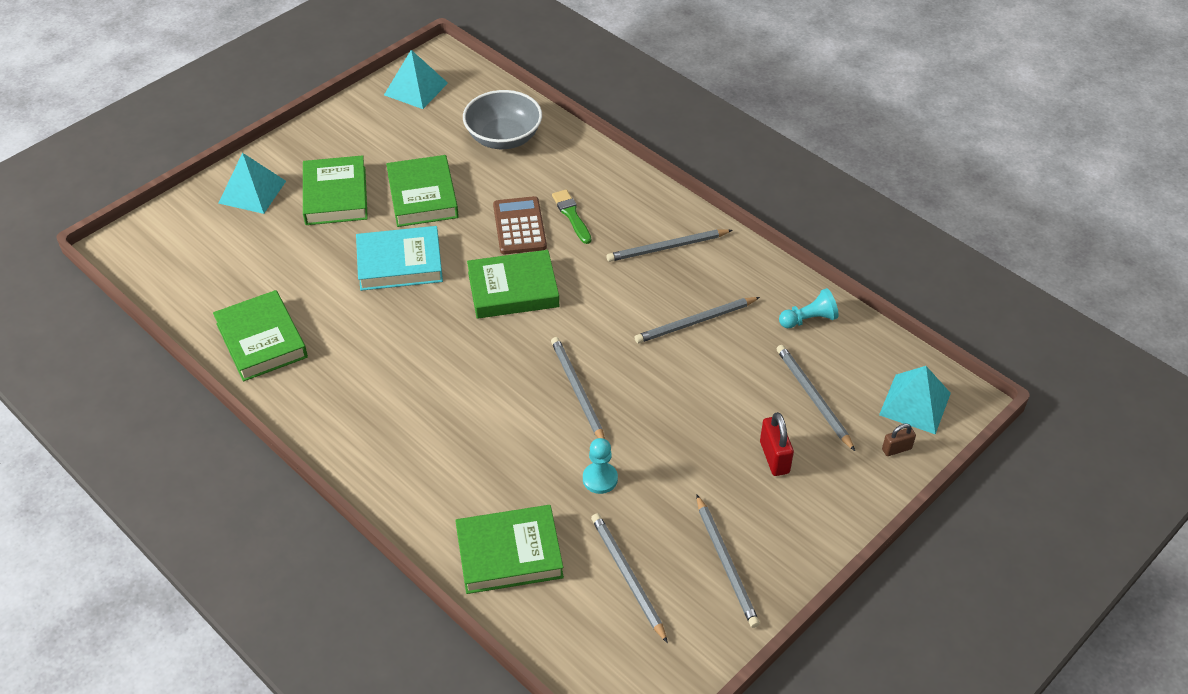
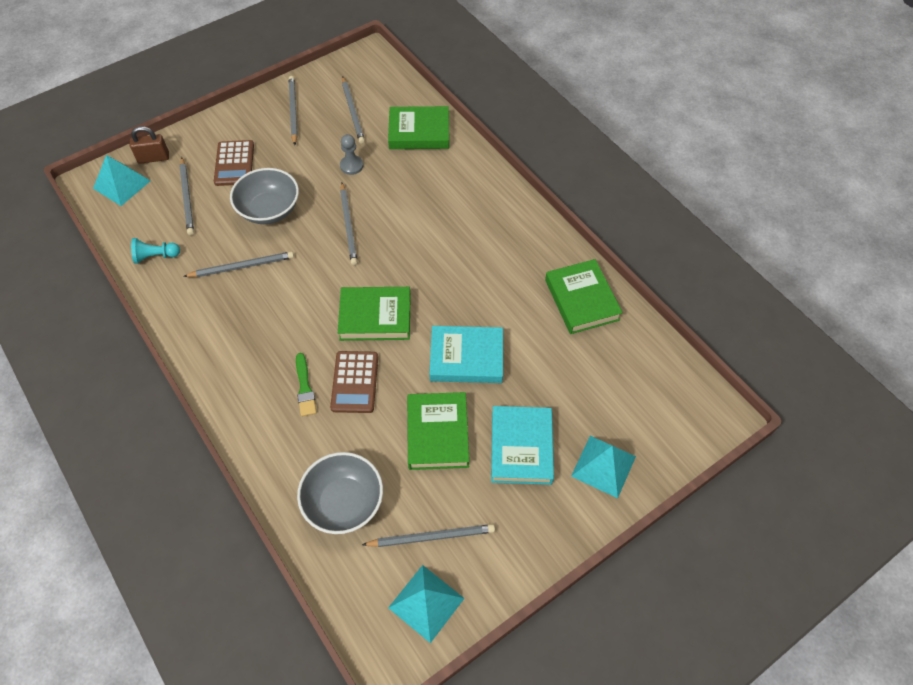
camera: 170 degrees left, 10 degrees up
green book [303,155,368,225] -> turquoise book [491,406,554,485]
turquoise pawn [583,438,618,494] -> grey pawn [340,134,363,175]
grey pencil [606,229,732,262] -> grey pencil moved to [362,524,495,547]
red padlock [760,412,794,476] -> brown calculator [214,140,254,186]
brown padlock [882,424,916,456] -> brown padlock [130,126,169,164], size x1.58
none -> grey bowl [230,168,299,224]

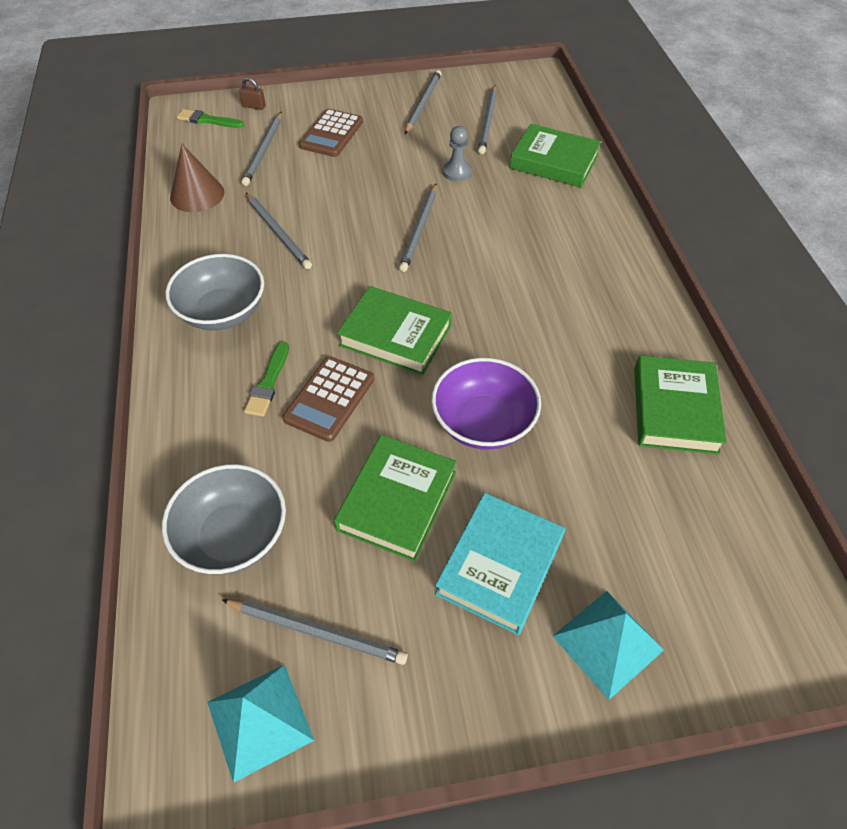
camera: 25 degrees right, 5 degrees down
turquoise pyramid [93,155,150,206] -> green brush [177,109,245,128]
brown padlock [130,126,169,164] -> brown padlock [239,77,266,110], size x0.63
turquoise pawn [131,238,180,263] -> brown cone [170,144,224,212]
grey pencil [183,251,294,277] -> grey pencil turned 45 degrees clockwise [246,193,312,269]
grey bowl [230,168,299,224] -> grey bowl moved to [165,254,264,330]
turquoise book [429,326,503,383] -> purple bowl [431,358,541,450]

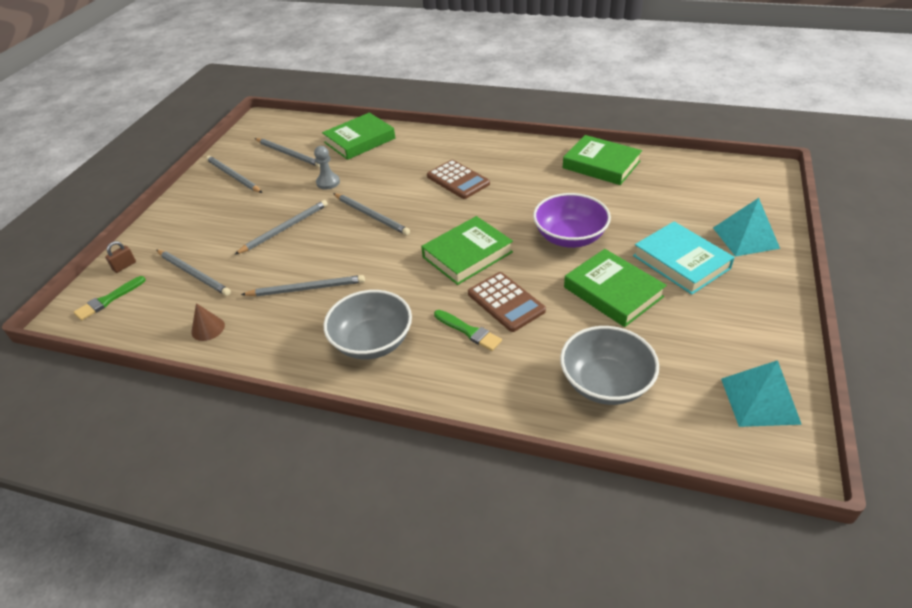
camera: 60 degrees left, 10 degrees down
brown cone [170,144,224,212] -> brown cone [191,303,225,341], size x0.61
grey pencil [222,599,408,665] -> grey pencil moved to [234,200,328,255]
brown calculator [299,109,363,157] -> brown calculator moved to [427,160,490,199]

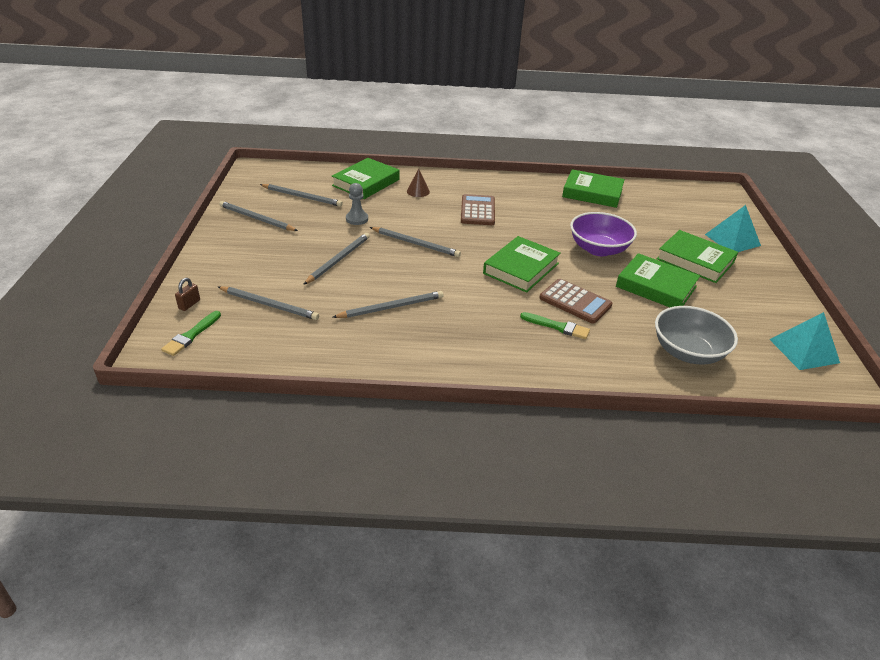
camera: 20 degrees left, 5 degrees down
brown cone [191,303,225,341] -> brown cone moved to [407,169,430,197]
grey bowl [324,290,412,360] -> none
brown calculator [427,160,490,199] -> brown calculator turned 120 degrees counterclockwise [461,194,495,225]
turquoise book [633,222,735,295] -> green book [656,230,738,283]

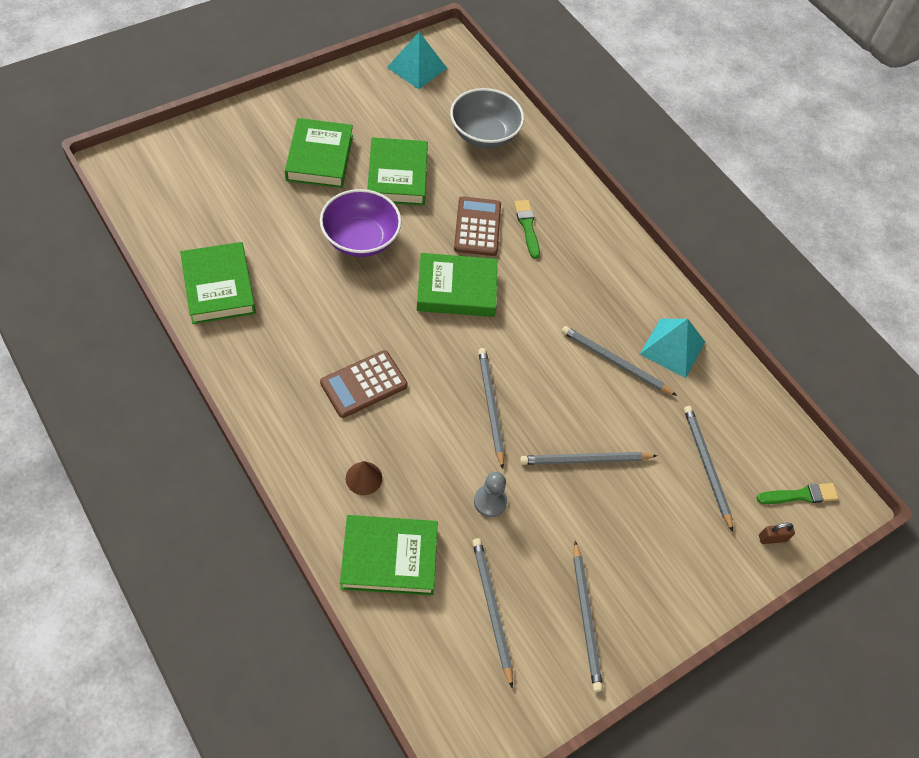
camera: 130 degrees left, 20 degrees up
turquoise pyramid [705,205,761,252] -> turquoise pyramid moved to [640,319,705,378]

